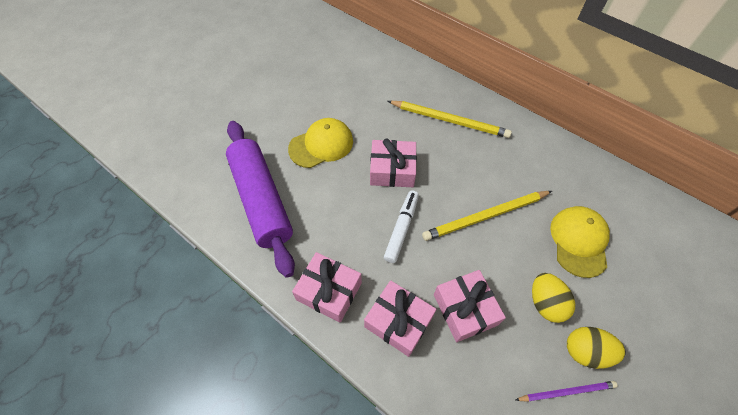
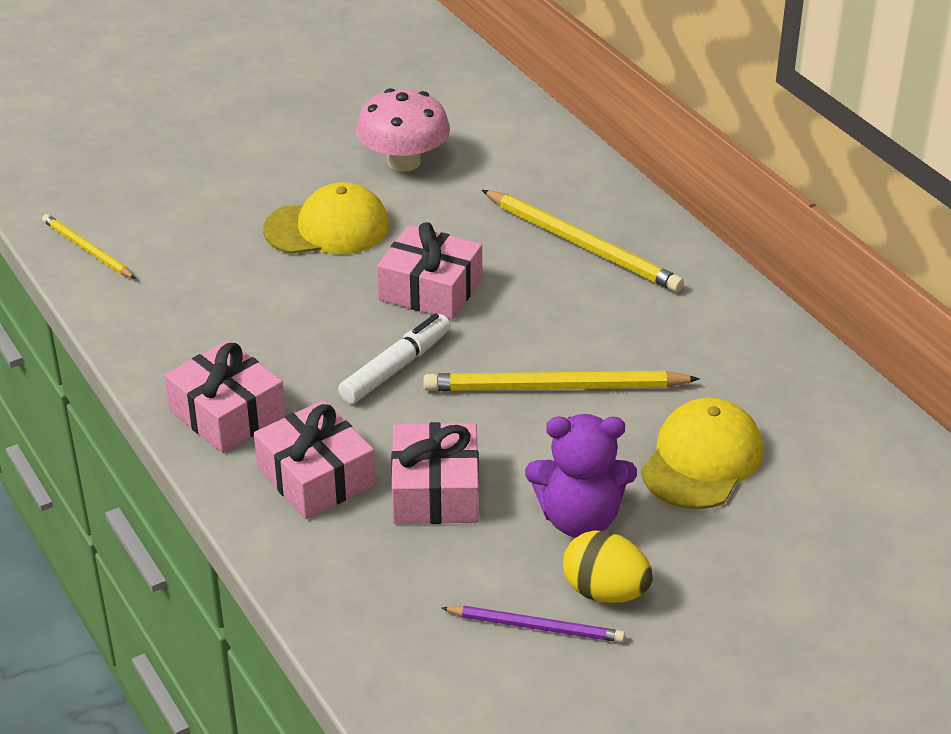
camera: 20 degrees right, 20 degrees down
purple rolling pin [226,121,295,278] -> none
yellow egg [532,273,575,323] -> purple teddy bear [525,414,637,538]
none -> yellow pencil [42,214,136,279]
none -> pink mushroom [356,88,450,172]

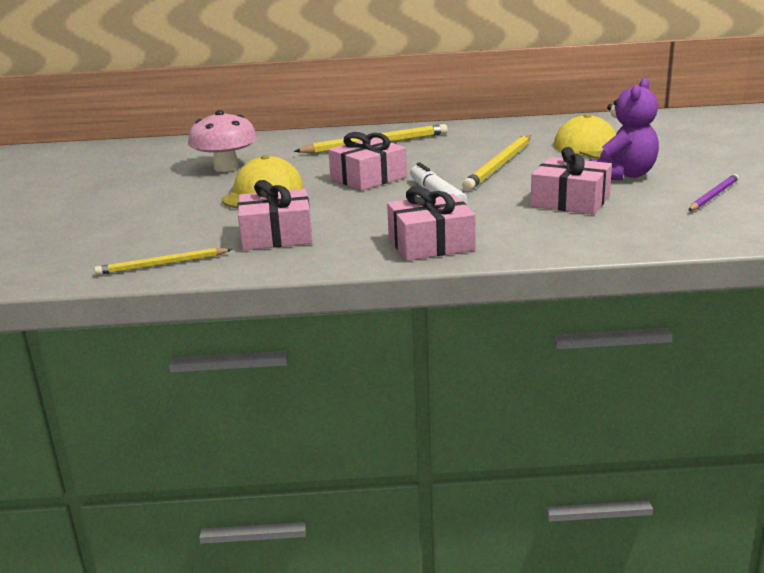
camera: 60 degrees left, 15 degrees down
pink gift [254,400,376,519] -> pink gift moved to [238,180,312,250]
yellow egg [563,531,653,603] -> none

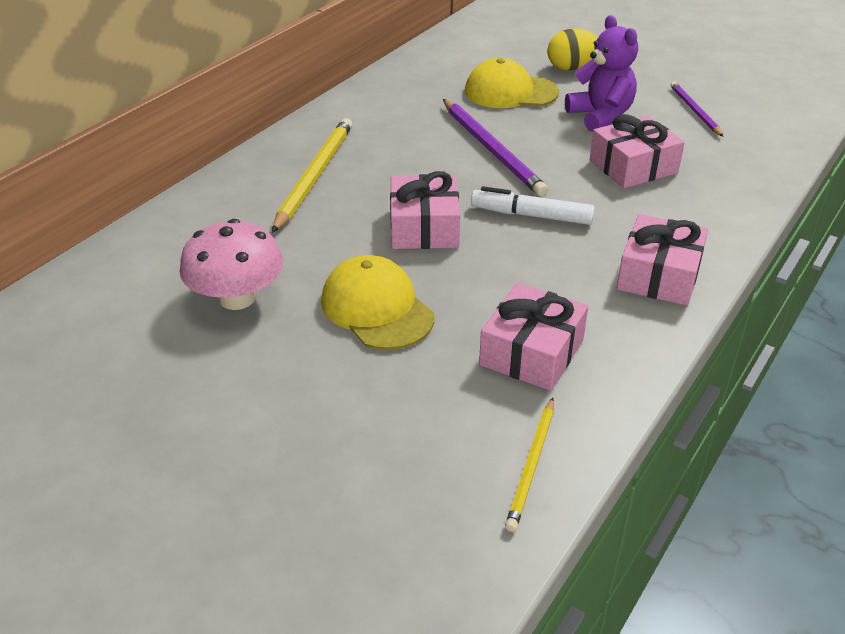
camera: 55 degrees left, 15 degrees up
yellow pencil [462,135,531,191] -> purple pencil [443,99,548,197]
none -> yellow egg [547,29,598,70]

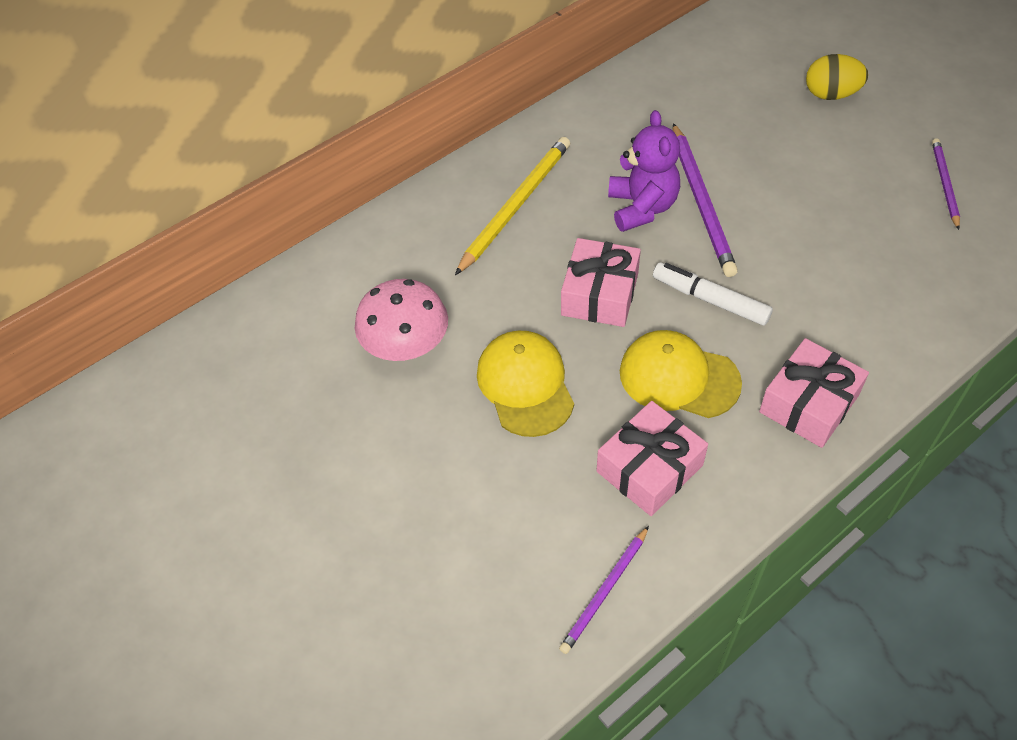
camera: 20 degrees right, 15 degrees up
yellow cap [465,58,559,108] -> yellow cap moved to [620,330,742,418]
yellow pencil [505,398,554,532] -> purple pencil [559,526,649,654]
purple teddy bear [565,15,638,132] -> purple teddy bear moved to [608,110,680,232]
pink gift [590,114,685,188] -> none

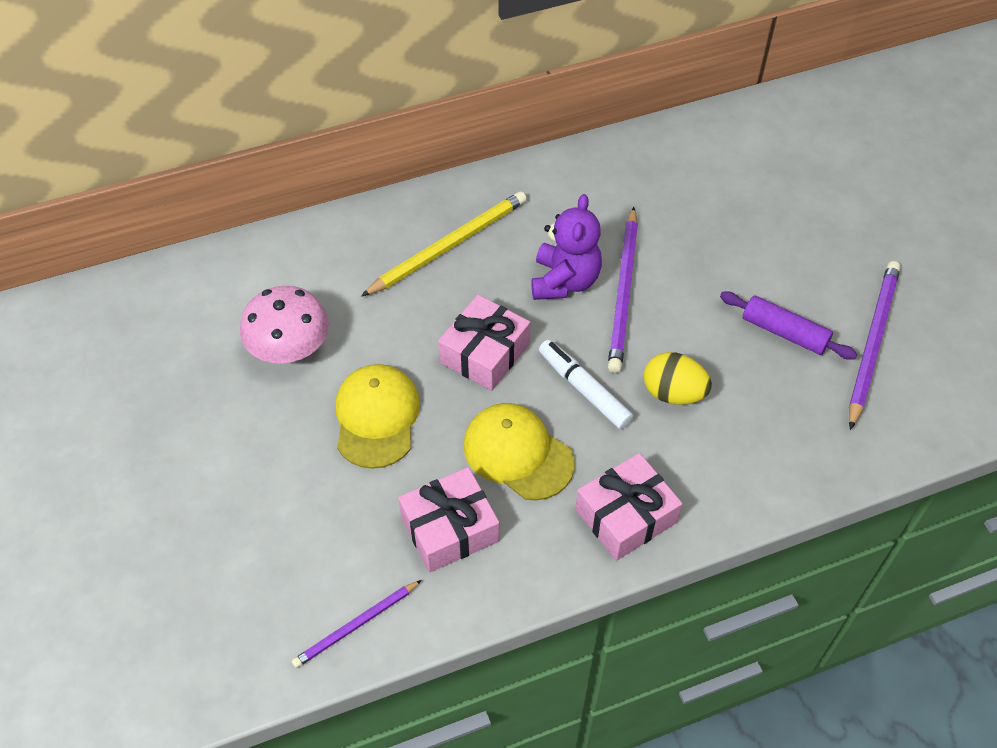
camera: 15 degrees right, 0 degrees up
yellow egg [806,54,868,100] -> yellow egg moved to [644,352,712,405]
purple pencil [932,138,960,230] -> purple pencil [849,261,900,430], size x1.70
none -> purple rolling pin [720,291,857,360]

